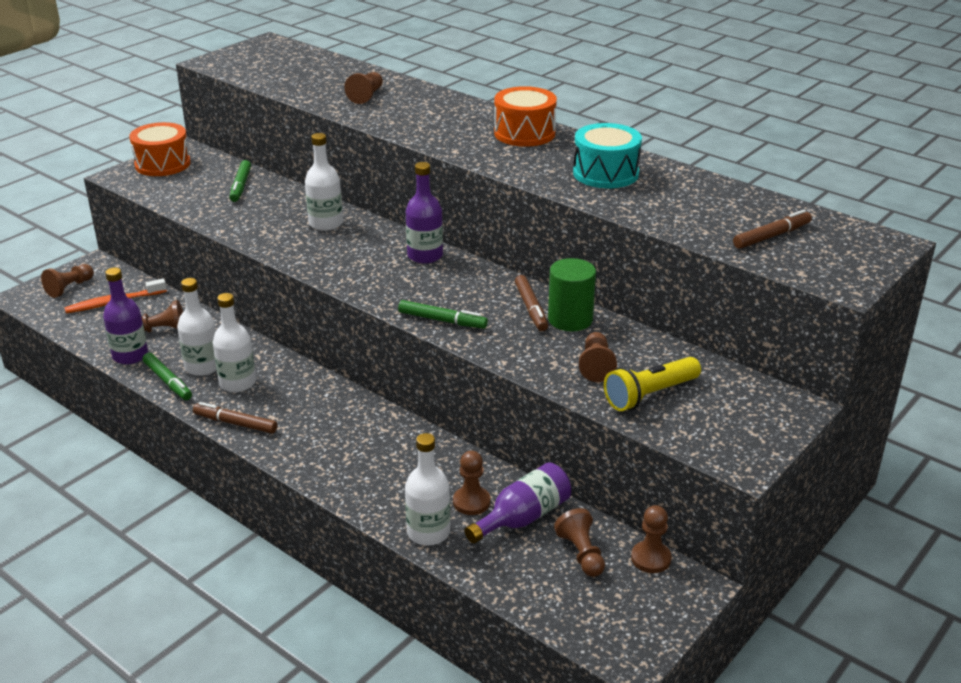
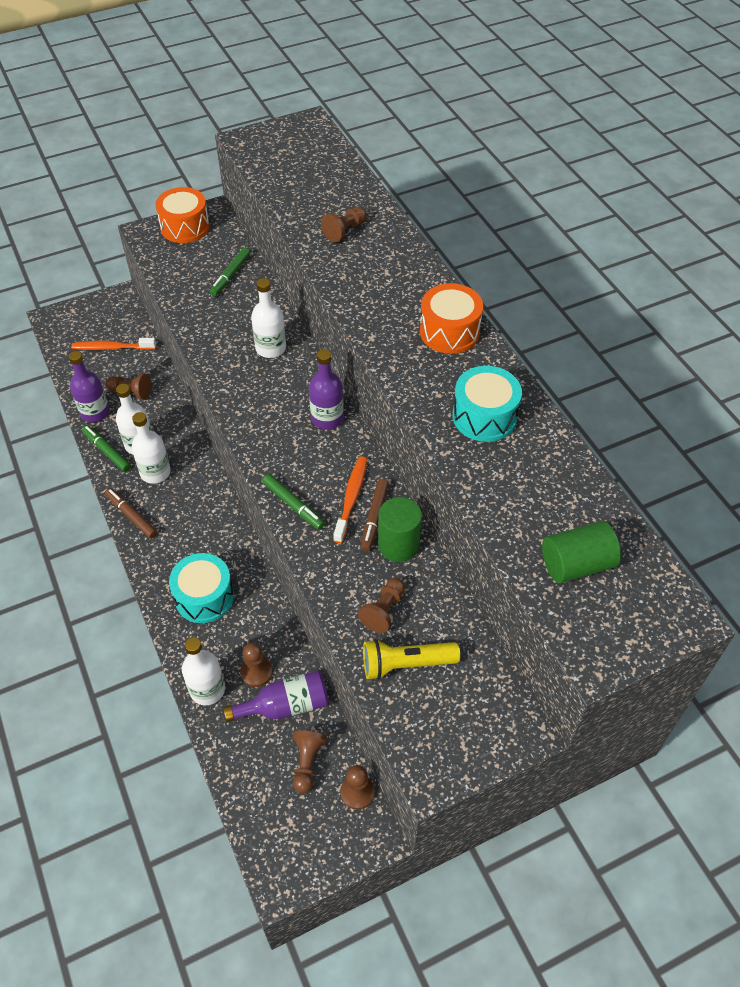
camera: 25 degrees right, 20 degrees up
brown pawn [41,264,94,298] -> none
green marker [142,353,192,400] -> green marker turned 150 degrees clockwise [82,425,131,472]
brown marker [733,210,812,249] -> green cylinder [542,521,621,584]
none -> turquoise drum [169,553,234,623]
none -> orange toothbrush [333,456,367,543]

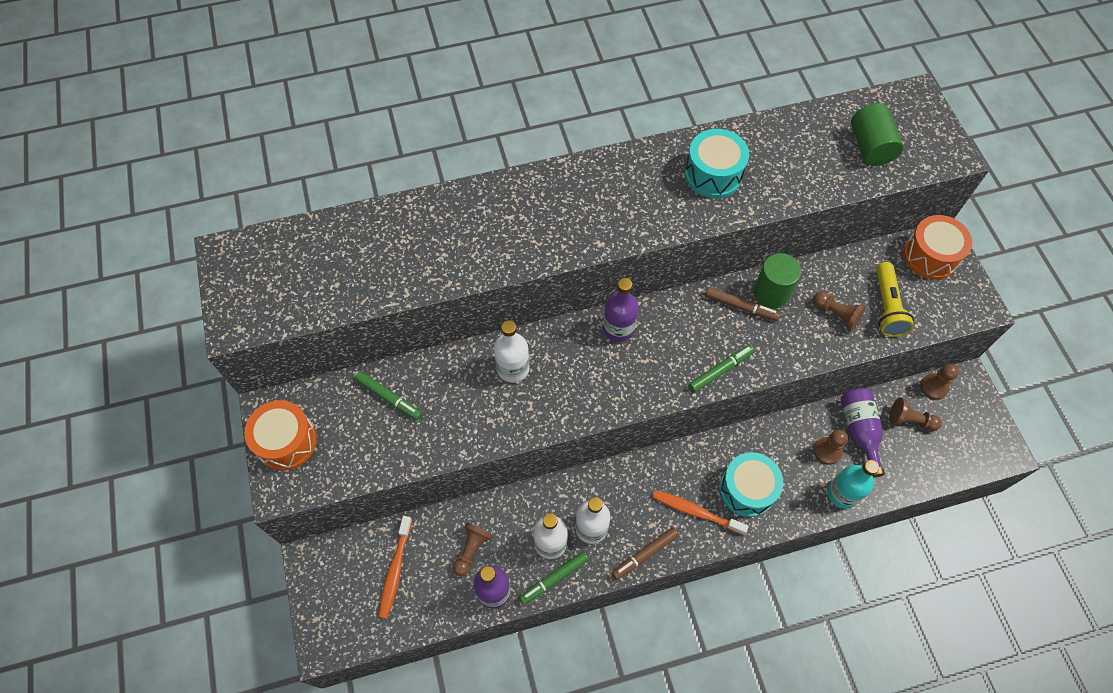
camera: 80 degrees left, 10 degrees up
white bottle [182,637,225,705] -> turquoise bottle [827,460,879,509]
brown pawn [321,206,367,242] -> none
orange toothbrush [333,456,367,543] -> orange toothbrush moved to [653,490,749,535]
orange drum [420,283,483,354] -> orange drum moved to [903,215,972,280]

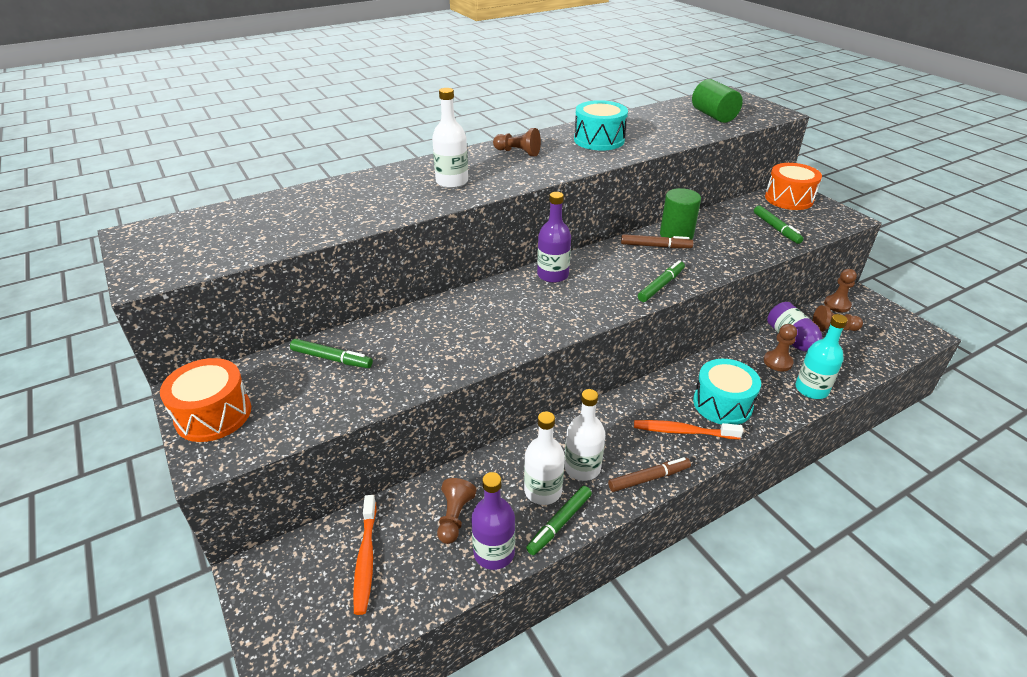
camera: 15 degrees left, 25 degrees down
white bottle [494,320,530,383] -> white bottle moved to [432,88,468,188]
brown marker [612,527,679,580] -> brown marker turned 150 degrees counterclockwise [608,457,691,492]
brown pawn [813,292,866,332] -> brown pawn moved to [493,128,541,157]
yellow flashlight [876,262,914,337] -> green marker [754,206,803,244]

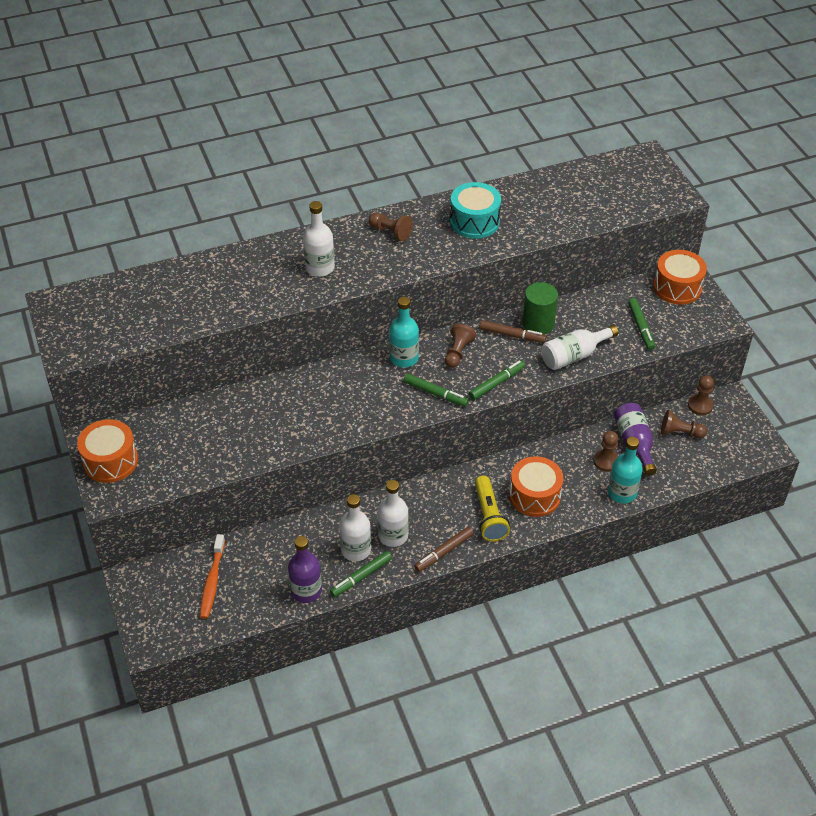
camera: 10 degrees right, 10 degrees up
green marker [290,339,373,368] -> green marker moved to [404,373,469,407]
brown pawn [437,478,477,544] -> brown pawn moved to [445,324,476,368]
purple bottle [537,192,571,283] -> turquoise bottle [389,297,419,368]
brown marker [608,457,691,492] -> brown marker turned 150 degrees clockwise [414,527,474,572]
orange toothbrush [634,420,743,440] -> yellow flashlight [475,476,510,542]
green cylinder [692,79,743,123] -> none
turquoise drum [693,359,761,425] -> orange drum [509,456,563,517]
none -> white bottle [541,325,618,370]

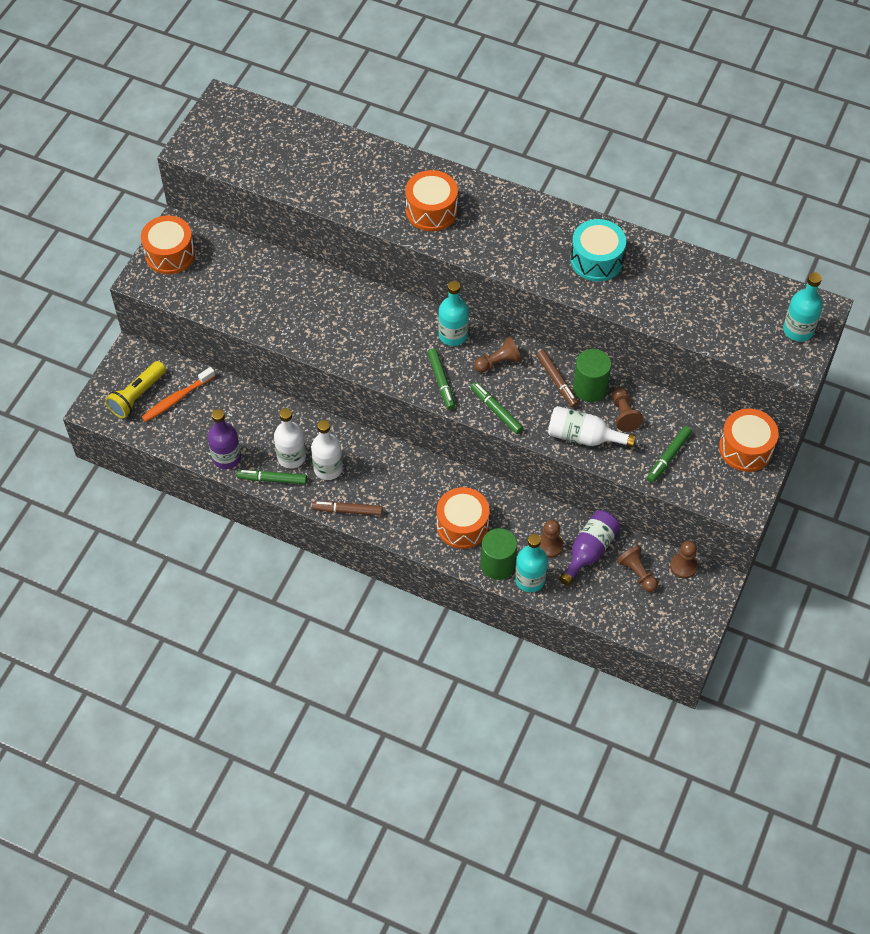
camera: 45 degrees right, 10 degrees up
white bottle [303,201,335,277] -> orange drum [405,170,458,231]
brown pawn [368,213,413,241] -> brown pawn moved to [612,387,644,432]
green marker [469,360,525,400] -> green marker turned 135 degrees counterclockwise [471,382,523,434]
yellow flashlight [475,476,510,542] -> yellow flashlight moved to [105,361,166,418]
none -> green cylinder [481,528,517,580]
none -> turquoise bottle [783,272,823,342]

